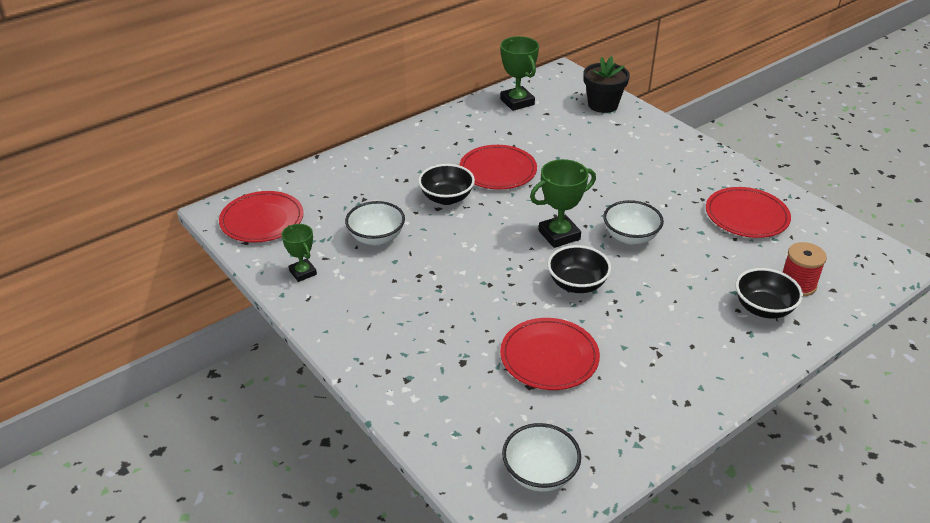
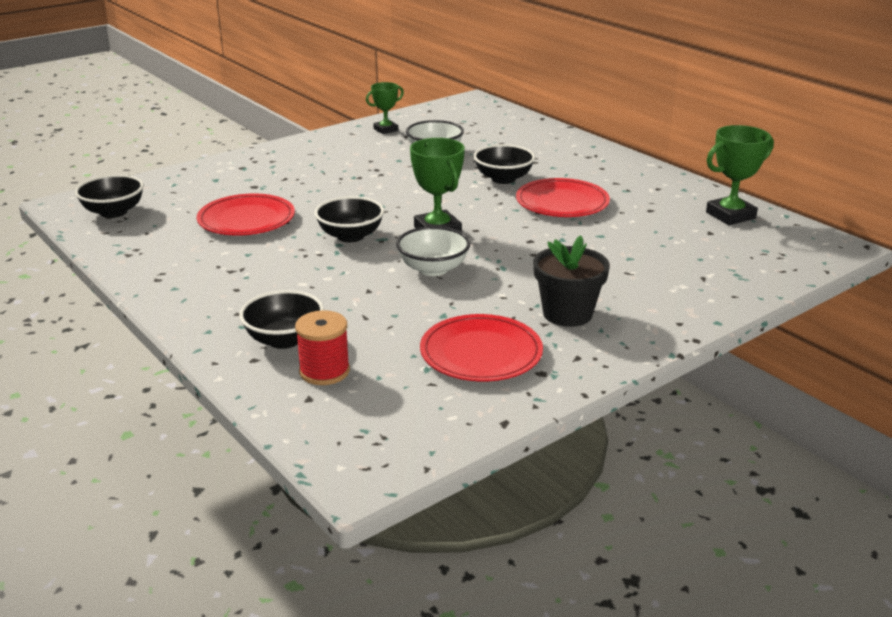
camera: 90 degrees right, 10 degrees down
red plate [219,191,304,243] -> none
white bowl [502,423,581,492] -> black bowl [75,175,144,218]
black flower pot [583,56,630,113] -> black flower pot moved to [533,235,610,327]

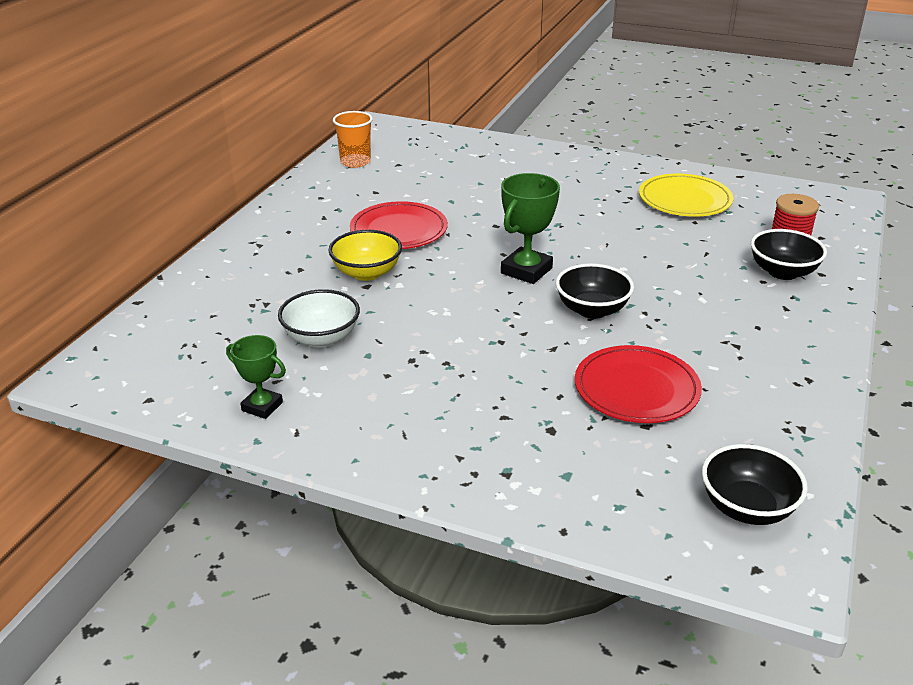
camera: 120 degrees left, 5 degrees up
white bowl [396,226,470,276] -> none
red plate [420,314,543,381] -> yellow plate [639,173,733,217]
black bowl [473,144,535,184] -> yellow bowl [328,230,402,281]
black flower pot [533,235,610,327] -> none
green trophy [706,125,774,225] -> orange cup [333,111,373,168]

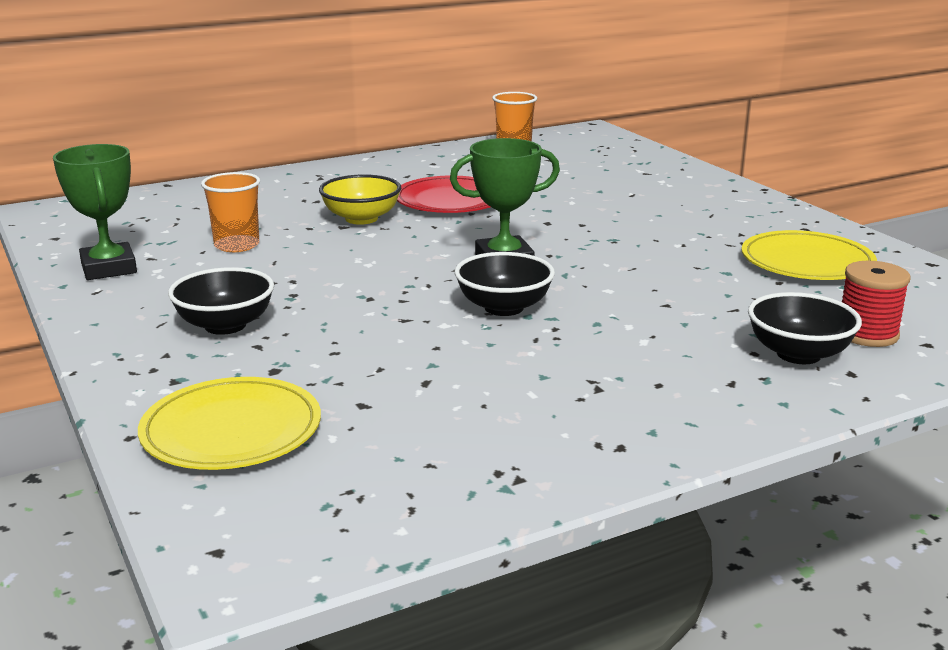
camera: 40 degrees right, 10 degrees down
green trophy [226,335,286,419] -> green trophy [53,144,137,280], size x1.57
white bowl [278,289,360,348] -> orange cup [201,172,260,252]
red plate [575,345,702,423] -> none
black bowl [702,444,808,525] -> black bowl moved to [168,267,274,335]
none -> yellow plate [138,377,321,470]

